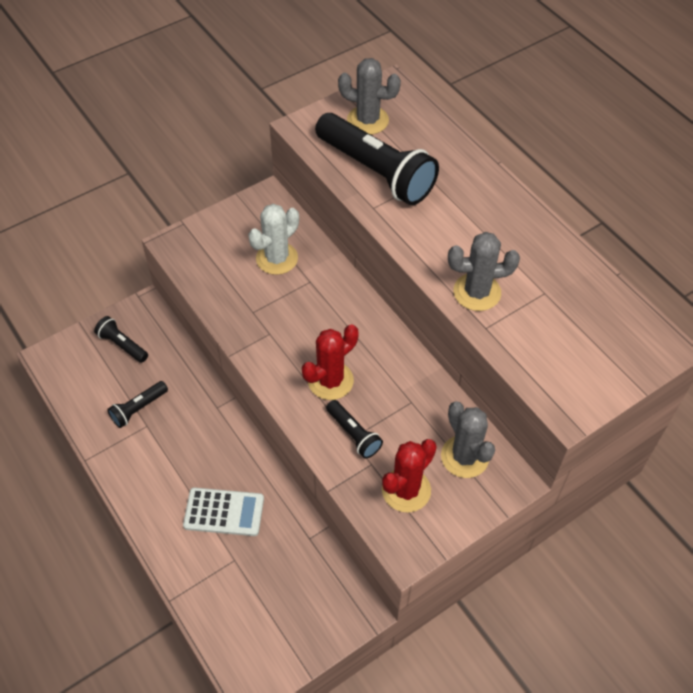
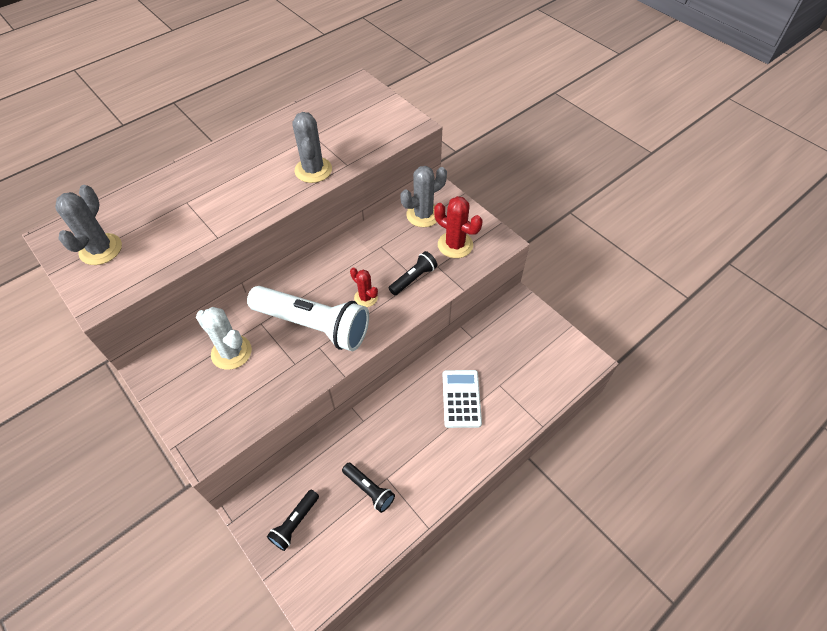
camera: 95 degrees left, 0 degrees up
red cactus [302,324,359,400] -> red cactus [350,268,378,307], size x0.62
black flashlight [315,113,439,205] -> none
none -> white flashlight [247,286,369,351]

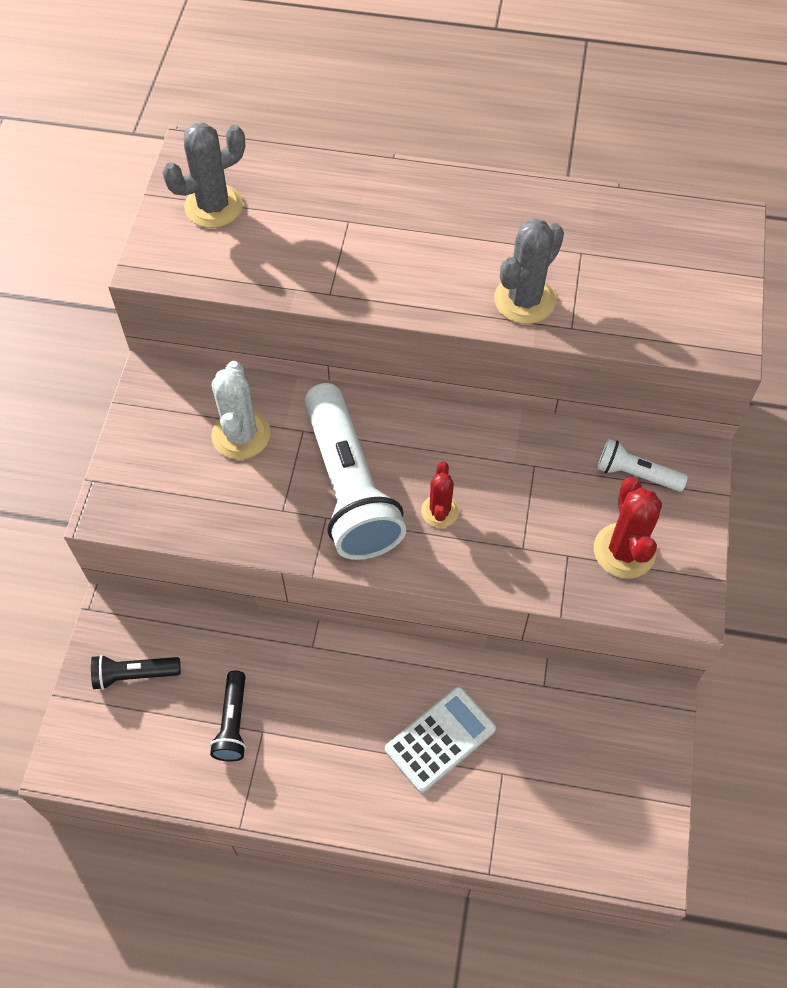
camera: 50 degrees right, 5 degrees up
black flashlight [389,251,437,295] -> none
grey cactus [400,166,447,227] -> white flashlight [597,439,688,492]

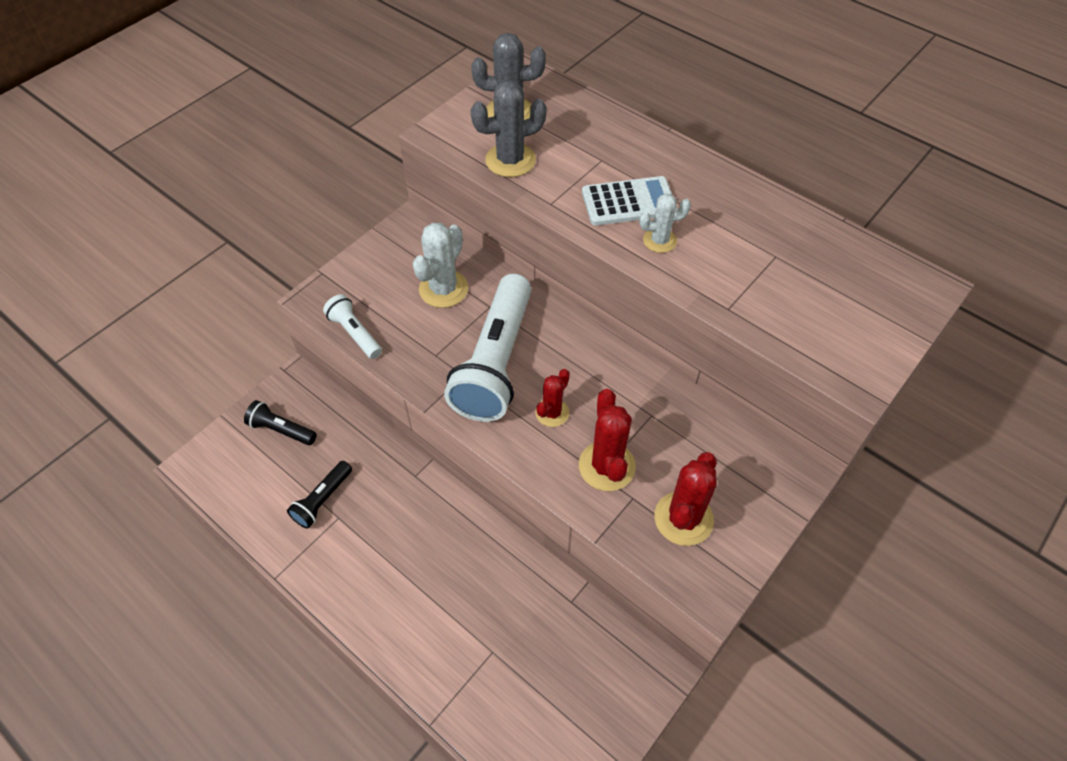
camera: 30 degrees right, 5 degrees down
white calculator [385,687,496,793] -> white calculator moved to [582,176,677,225]
grey cactus [494,218,564,324] -> grey cactus moved to [471,81,547,177]
white flashlight [597,439,688,492] -> white flashlight moved to [323,294,382,359]
none -> red cactus [579,389,636,491]
none -> white cactus [639,193,691,253]

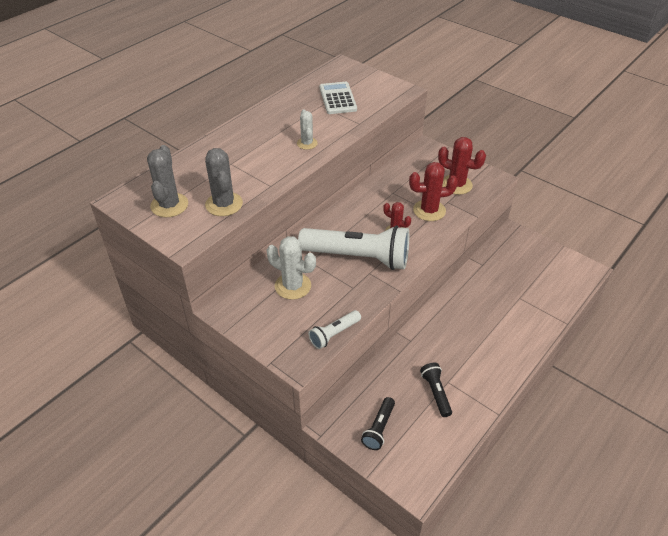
camera: 90 degrees left, 10 degrees down
black flashlight [287,461,352,529] -> black flashlight turned 135 degrees counterclockwise [420,363,452,417]
white calculator [582,176,677,225] -> white calculator moved to [319,82,357,114]

